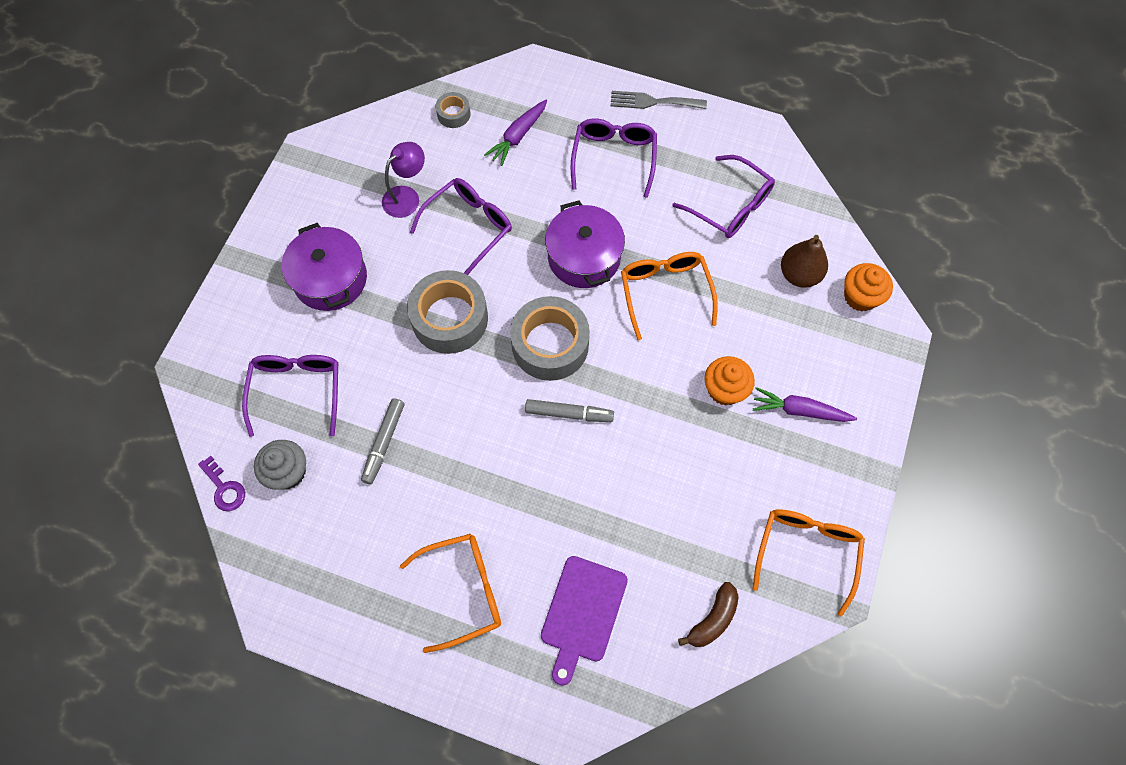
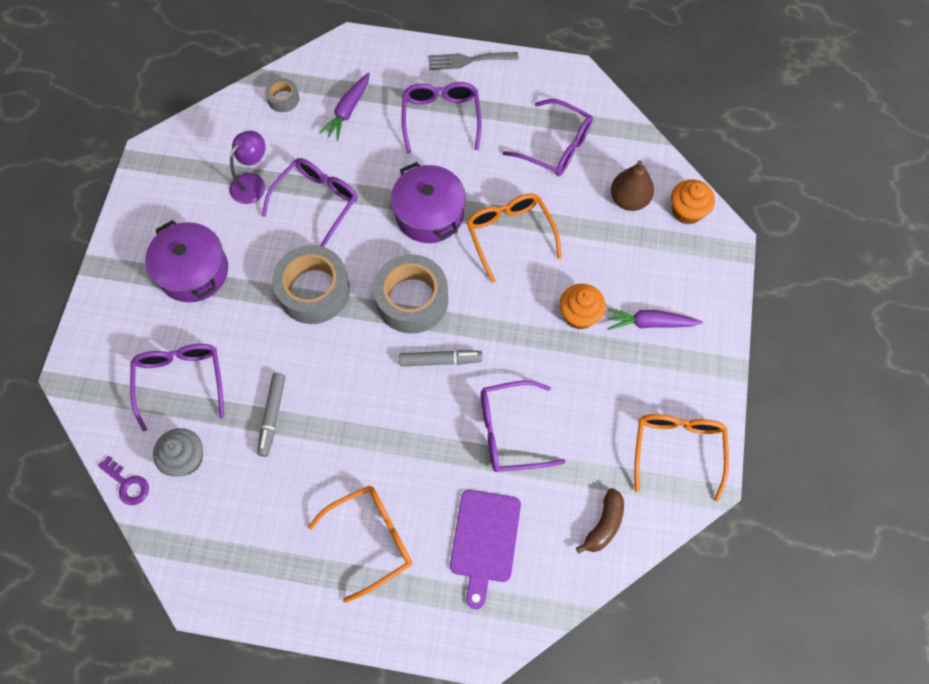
camera: 10 degrees left, 0 degrees up
none -> purple glasses [481,380,565,472]

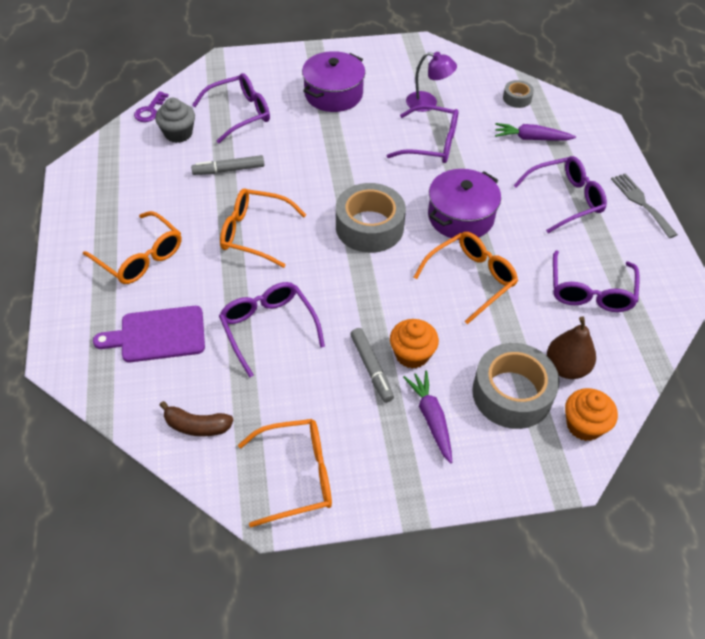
camera: 70 degrees right, 15 degrees down
grey tape [272,245,350,324] -> grey tape moved to [472,343,560,429]
grey marker [399,350,483,366] -> grey marker moved to [350,328,394,403]
none -> orange glasses [220,188,306,268]

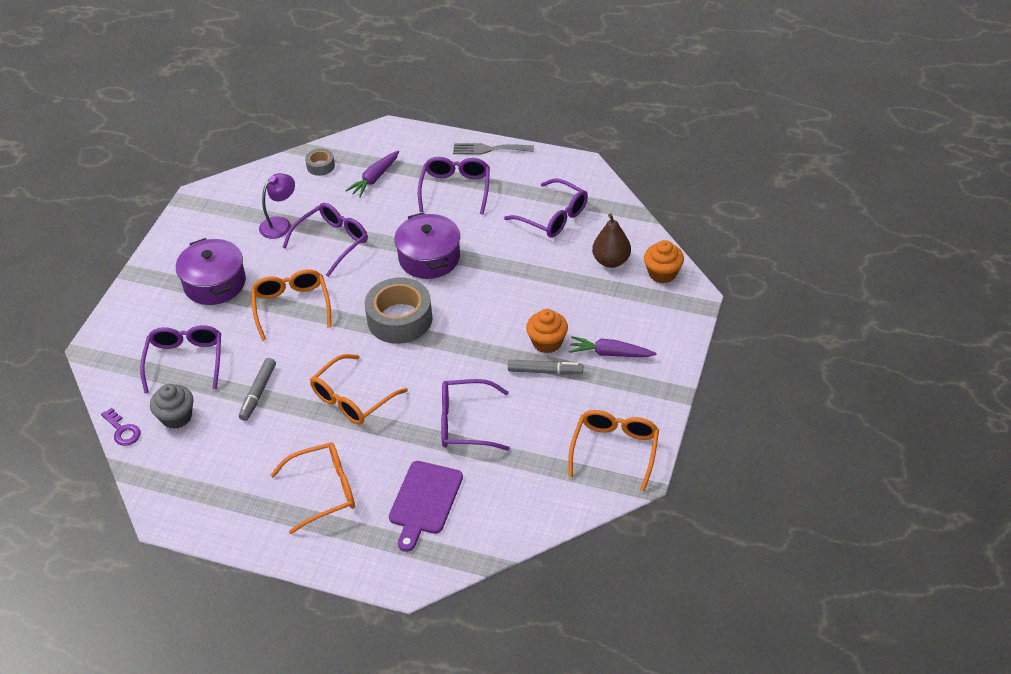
camera: 60 degrees left, 5 degrees down
brown banana [159,401,234,437] -> none
orange glasses [414,232,518,324] -> orange glasses moved to [251,269,331,341]
grey tape [472,343,560,429] -> none

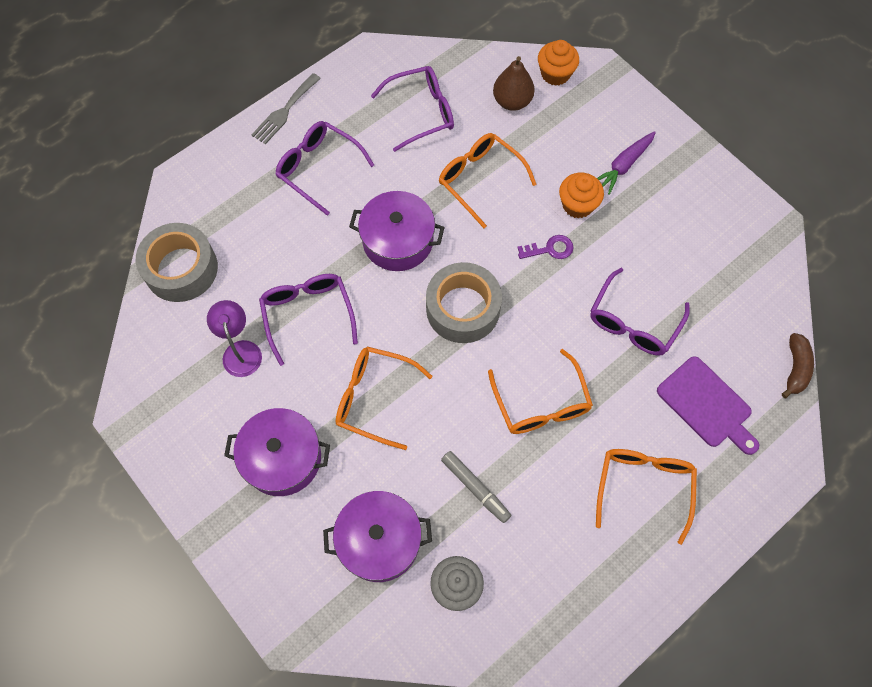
camera: 60 degrees left, 20 degrees up
purple key [101,408,141,446] -> purple key moved to [517,235,573,259]
purple glasses [140,325,221,393] -> purple pot [323,491,432,582]
grey tape [305,148,335,176] -> grey tape [136,223,218,302], size x2.08
purple carrot [345,150,399,198] -> none
grey marker [508,360,583,375] -> none
orange glasses [568,410,659,491] -> orange glasses moved to [439,133,537,228]
none -> brown banana [782,333,814,398]

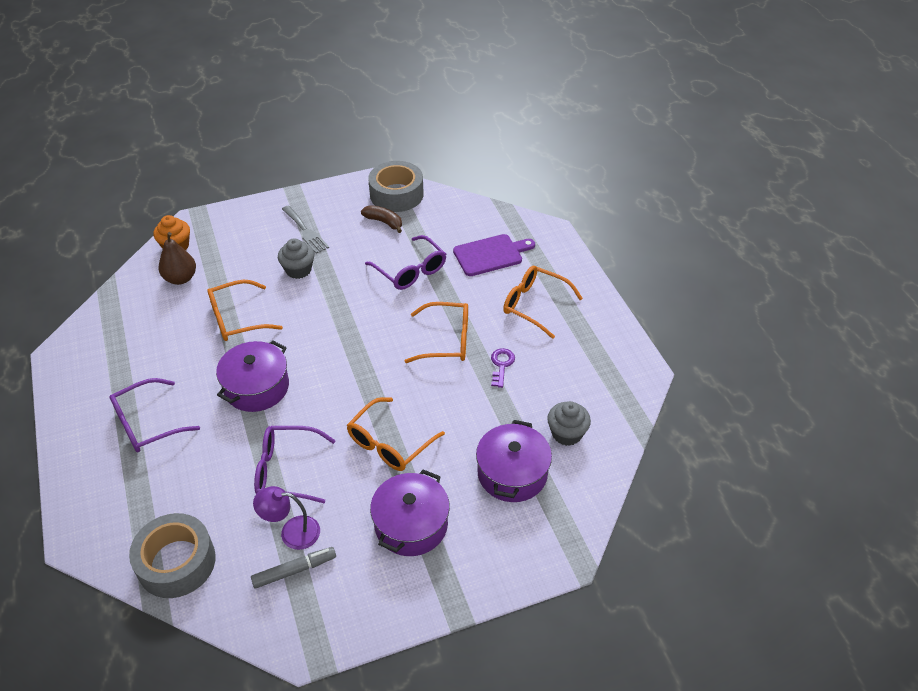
camera: 70 degrees left, 20 degrees down
grey fork [251,73,321,144] -> grey fork moved to [282,206,329,253]
purple glasses [371,66,454,152] -> none
grey tape [426,262,502,343] -> grey tape moved to [368,161,424,212]
grey marker [441,451,511,523] -> grey marker moved to [251,547,336,589]
purple key [517,235,573,259] -> purple key moved to [491,348,515,388]
orange cupcake [559,173,604,218] -> grey cupcake [278,238,314,279]
purple carrot [597,131,656,195] -> none
brown banana [782,333,814,398] -> brown banana moved to [361,205,402,233]

